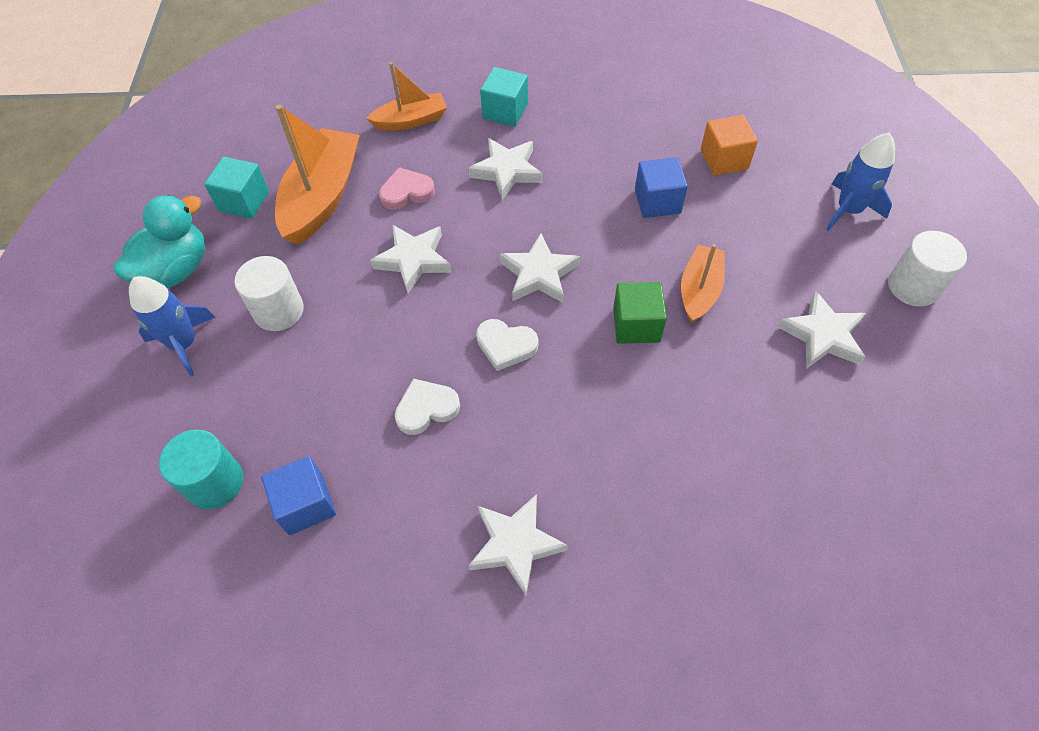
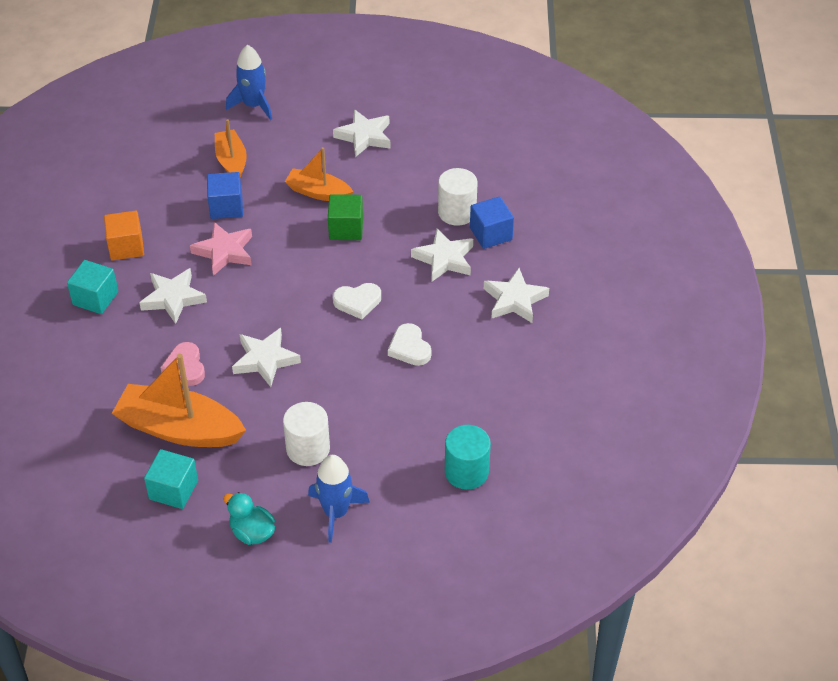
camera: 90 degrees left, 10 degrees down
turquoise duck [113,195,205,288] -> turquoise duck [223,492,275,545], size x0.64
blue cube [261,456,336,535] -> blue cube moved to [470,196,514,249]
orange boat [366,62,447,131] -> orange boat moved to [215,119,247,178]
white heart [476,319,538,371] -> white heart turned 60 degrees clockwise [333,283,381,320]
white star [500,233,580,303] -> white star moved to [411,228,473,281]
orange cube [701,115,758,176] -> orange cube moved to [104,211,144,260]
white cylinder [888,231,967,307] -> white cylinder moved to [438,168,478,226]
none -> pink star [190,222,252,276]

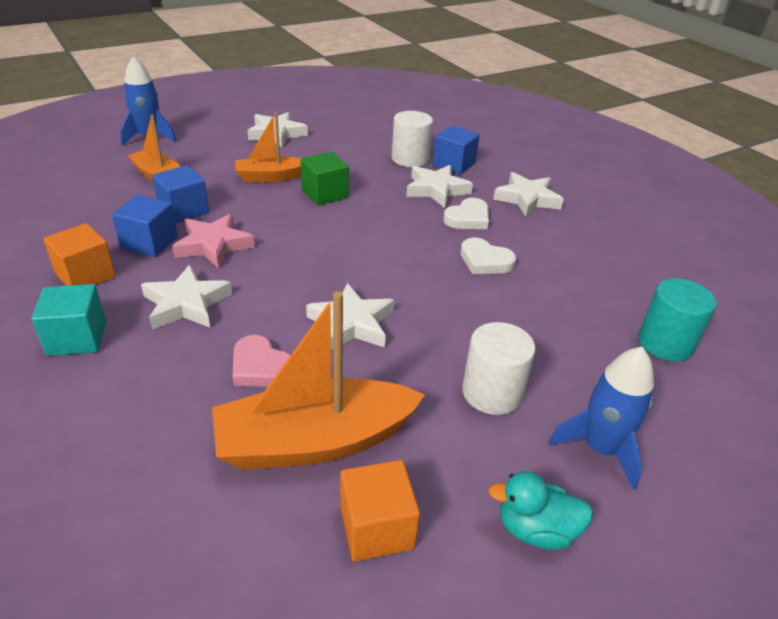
camera: 35 degrees left, 10 degrees down
turquoise cube [144,449,198,509] -> orange cube [340,460,420,561]
white heart [333,283,381,320] -> white heart moved to [443,198,489,229]
none -> blue cube [112,195,178,257]

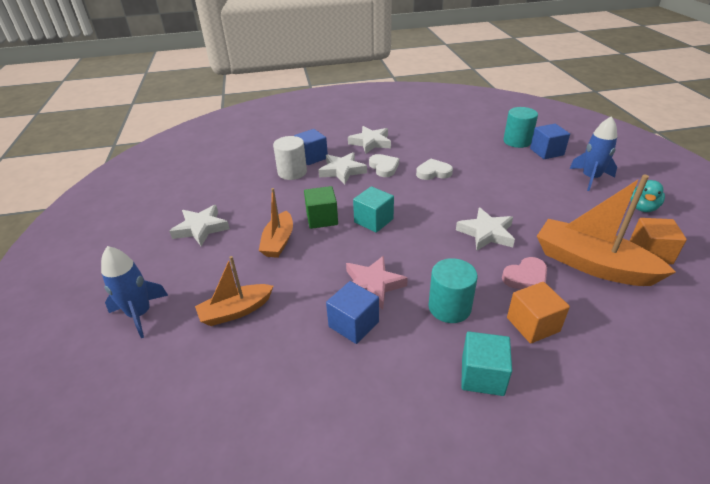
camera: 65 degrees left, 0 degrees up
orange cube [43,223,116,286] -> orange cube moved to [507,282,570,343]
white star [141,265,232,330] -> turquoise cylinder [428,258,478,323]
blue cube [152,165,209,223] -> blue cube moved to [530,124,570,159]
orange boat [212,291,425,470] -> orange boat turned 120 degrees clockwise [537,175,676,286]
white heart [460,238,516,274] -> white heart turned 150 degrees counterclockwise [416,158,453,180]
white cylinder [462,322,536,415] -> none
none -> turquoise cube [353,186,394,233]

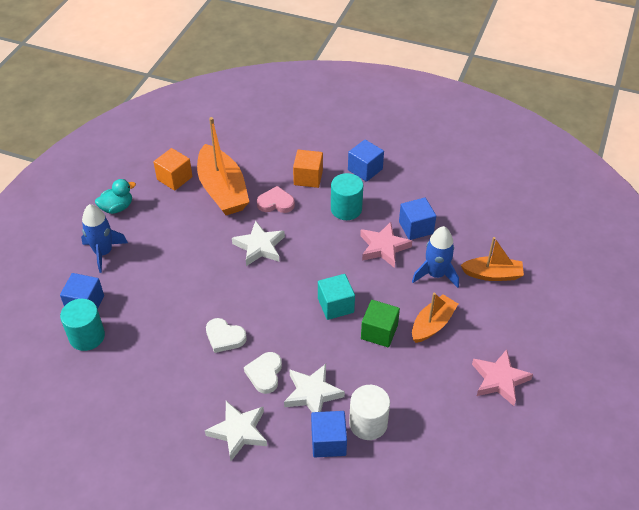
camera: 150 degrees left, 10 degrees up
blue rocket [101,246,168,338] -> blue rocket moved to [412,226,459,288]
white star [169,205,230,246] -> pink star [472,349,533,406]
turquoise cube [461,331,512,396] -> blue cube [348,140,384,182]

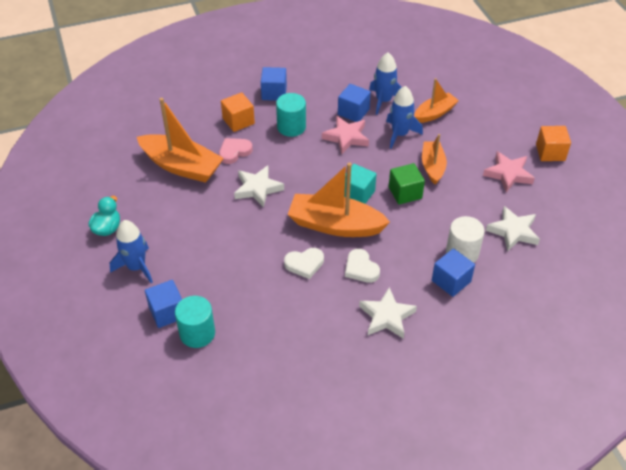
camera: 40 degrees left, 0 degrees up
orange cube [154,148,193,191] -> orange cube moved to [536,126,571,161]
white star [284,364,345,412] -> white star moved to [486,206,540,252]
none -> orange boat [288,162,390,237]
none -> blue rocket [369,53,402,115]

